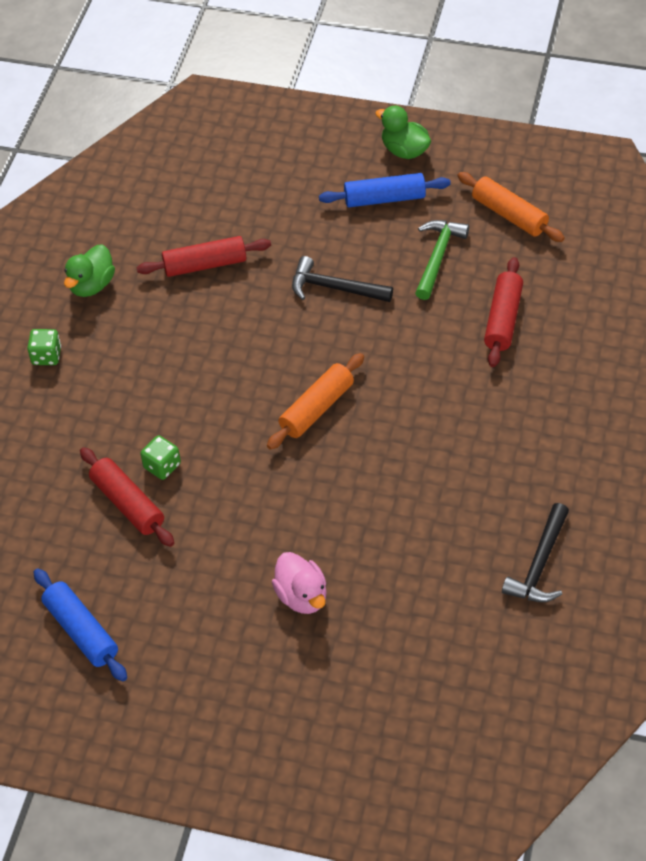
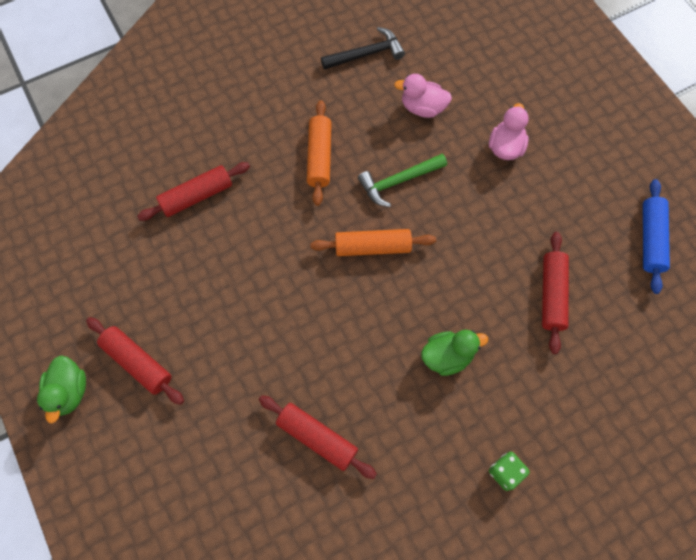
camera: 135 degrees left, 15 degrees up
green duck [64,244,115,297] -> green duck moved to [421,330,488,376]
green dice [140,435,181,480] -> none
black hammer [292,256,393,302] -> none
blue rolling pin [319,173,451,207] -> red rolling pin [86,317,184,405]
green hammer [415,220,469,300] -> green hammer moved to [358,154,447,207]
orange rolling pin [457,172,565,242] -> orange rolling pin moved to [307,100,331,206]
none -> pink duck [394,74,452,118]

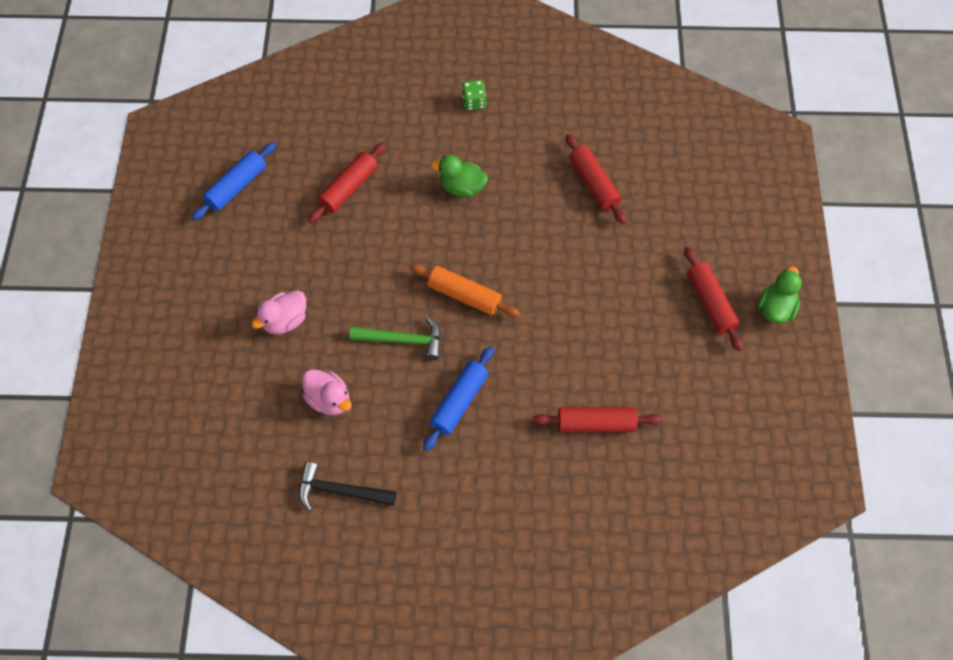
camera: 150 degrees left, 5 degrees down
orange rolling pin [307,100,331,206] -> blue rolling pin [423,346,494,451]

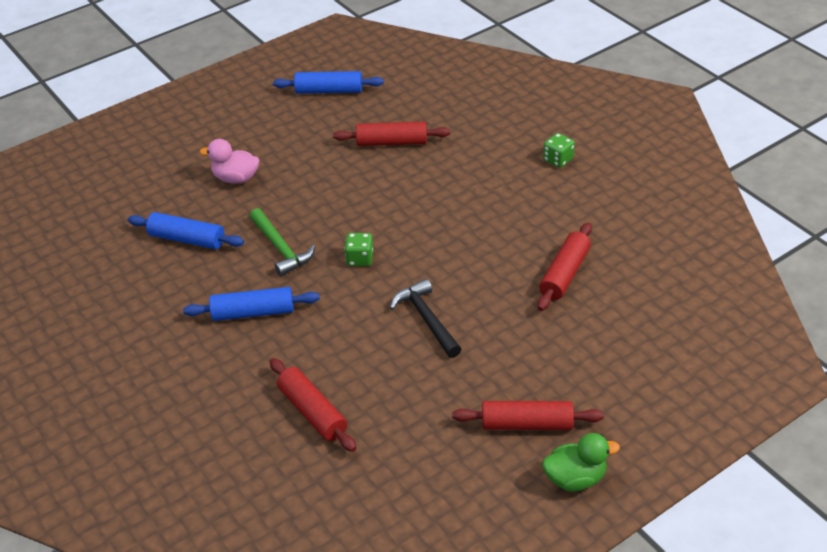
camera: 55 degrees right, 20 degrees down
black hammer [299,462,396,511] -> black hammer moved to [390,279,461,358]
pink duck [302,369,352,415] -> blue rolling pin [128,212,244,249]
orange rolling pin [410,264,520,317] -> green dice [345,233,373,266]
green duck [431,155,488,198] -> none
red rolling pin [684,247,743,351] -> red rolling pin turned 60 degrees clockwise [452,401,604,430]

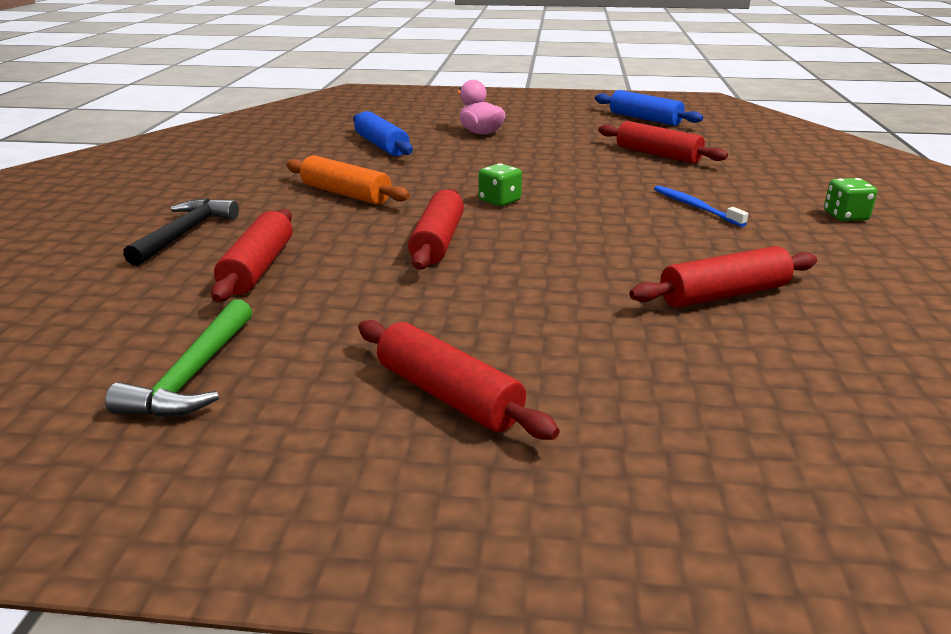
camera: 40 degrees right, 15 degrees down
blue rolling pin [183,287,320,321] -> orange rolling pin [286,155,410,205]
green hammer [249,208,315,276] -> green hammer moved to [105,299,252,417]
black hammer [390,279,461,358] -> black hammer moved to [123,198,239,266]
green duck [542,433,620,492] -> none
none -> red rolling pin [408,189,464,270]
none -> blue toothbrush [654,185,748,227]

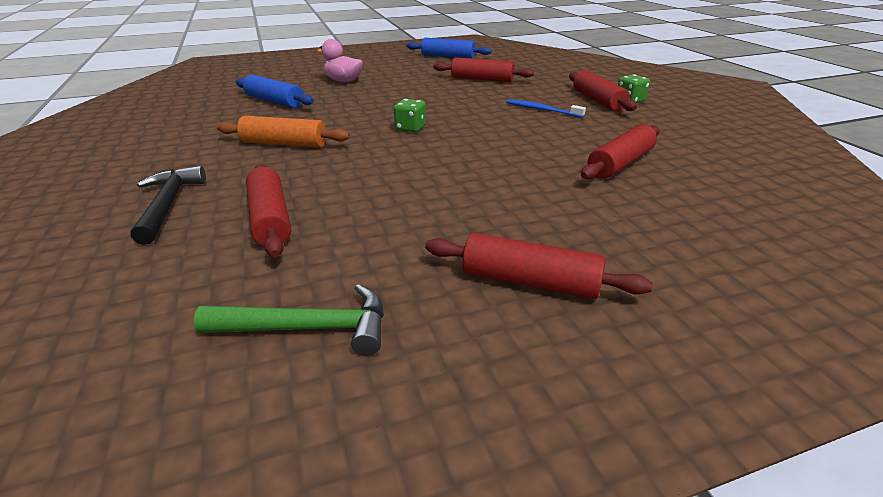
camera: 25 degrees left, 5 degrees up
green hammer [105,299,252,417] -> green hammer turned 75 degrees counterclockwise [194,284,384,356]
red rolling pin [408,189,464,270] -> red rolling pin moved to [569,70,637,111]

